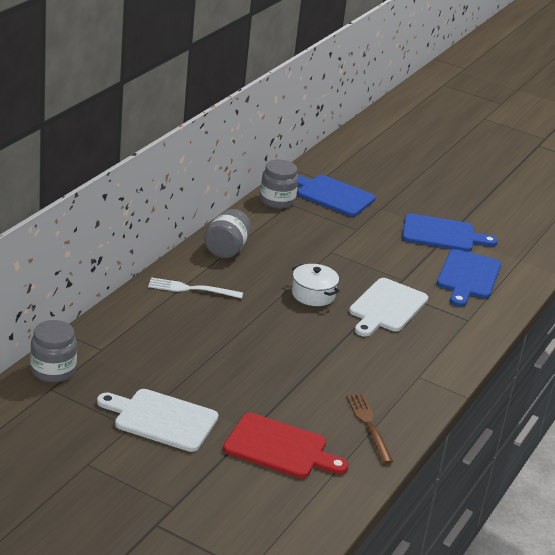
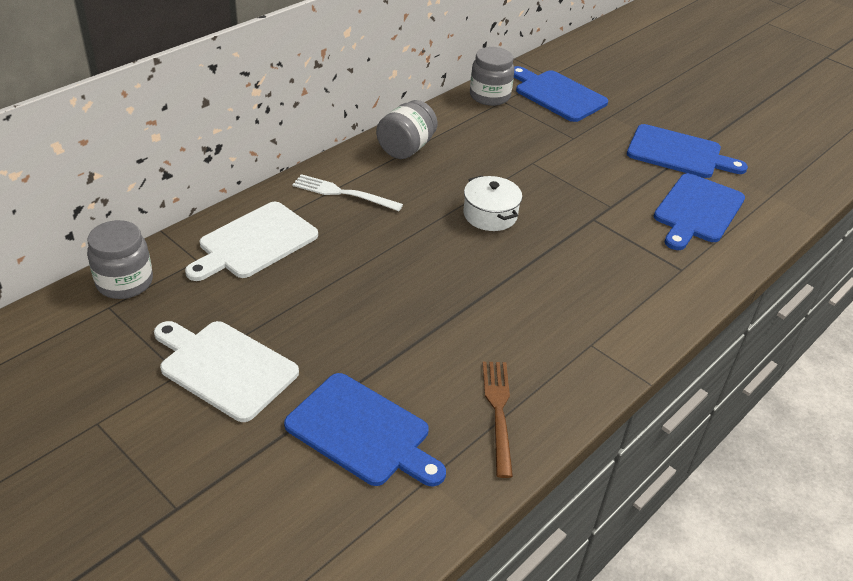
camera: 15 degrees right, 10 degrees up
red cutting board [223,413,349,478] -> blue cutting board [284,373,446,486]
white cutting board [349,278,428,337] -> white cutting board moved to [185,202,318,281]

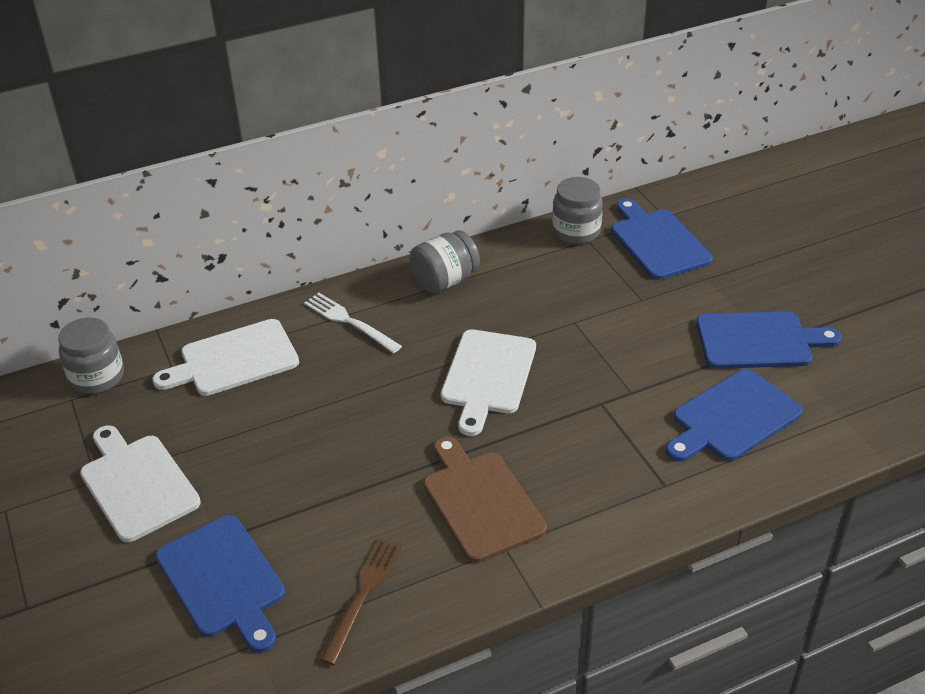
camera: 25 degrees right, 0 degrees up
white pot [464,176,522,231] -> white cutting board [441,329,536,436]
blue cutting board [627,124,748,178] -> blue cutting board turned 45 degrees counterclockwise [696,311,842,369]
none -> brown cutting board [423,436,547,563]

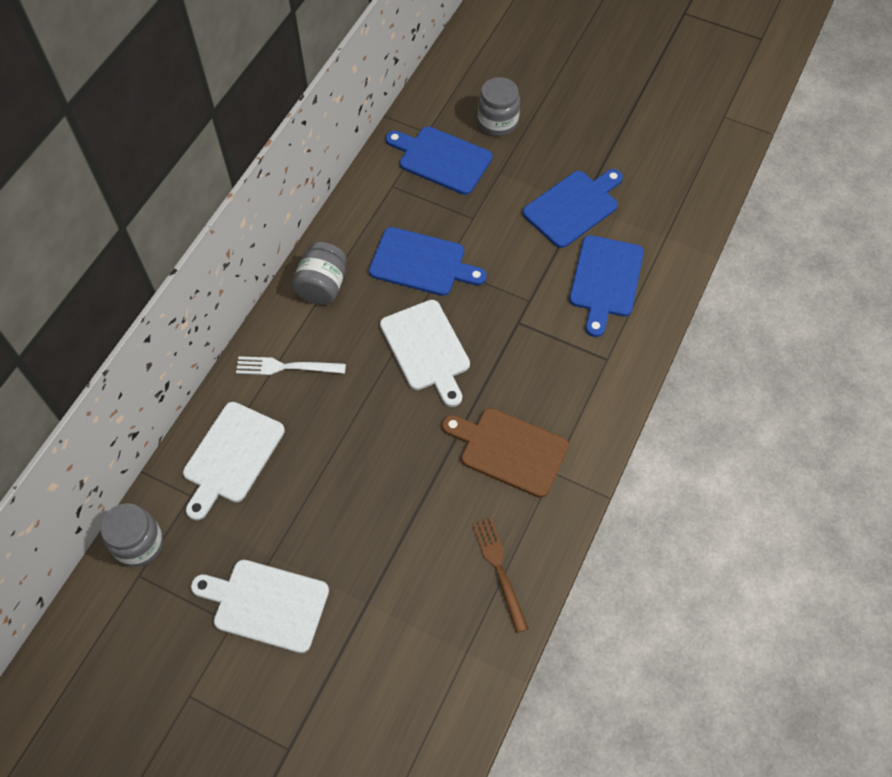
camera: 40 degrees left, 20 degrees up
blue cutting board [155,515,285,653] -> blue cutting board moved to [369,227,487,296]
grey jar [552,177,603,245] -> grey jar moved to [478,77,520,136]

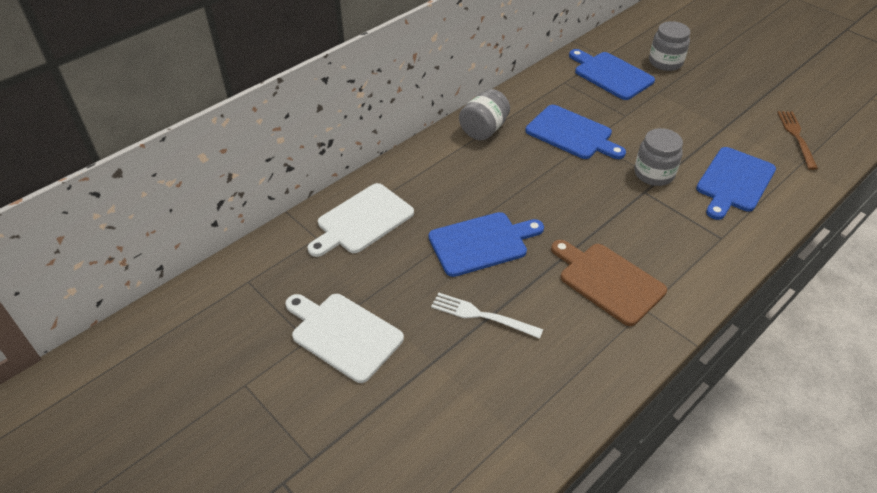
camera: 20 degrees right, 15 degrees down
grey jar [100,503,163,567] -> grey jar moved to [634,128,683,186]
white fork [236,356,346,375] -> white fork moved to [431,292,543,339]
white cutting board [380,300,470,407] -> none
brown fork [472,517,529,633] -> brown fork moved to [777,111,818,170]
blue cutting board [523,169,623,248] -> blue cutting board moved to [429,212,544,277]

